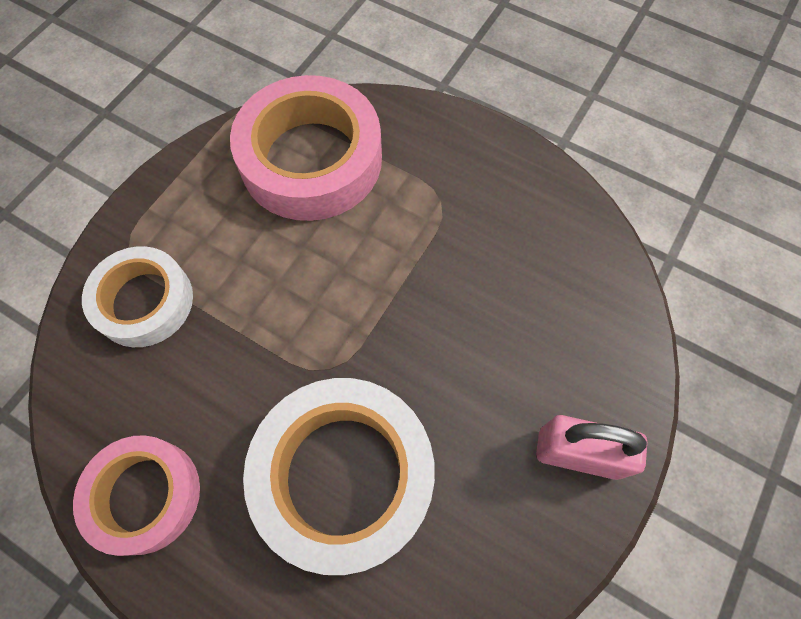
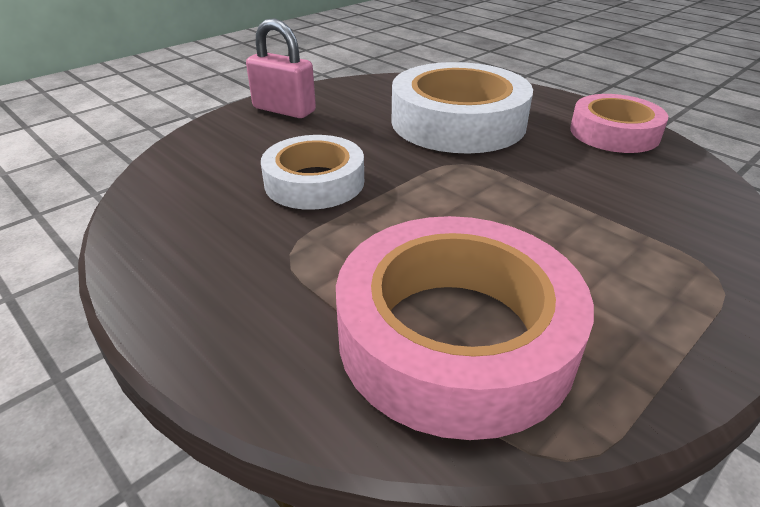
camera: 165 degrees left, 30 degrees down
white tape [82,246,193,347] -> white tape moved to [261,135,364,210]

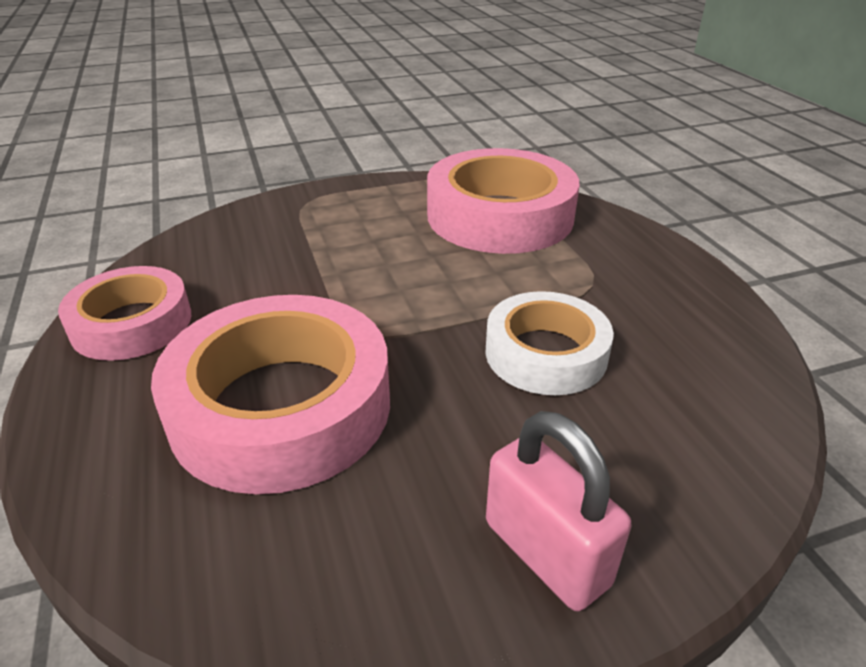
camera: 155 degrees left, 0 degrees up
white tape [392,62,533,154] -> pink tape [151,295,390,494]

